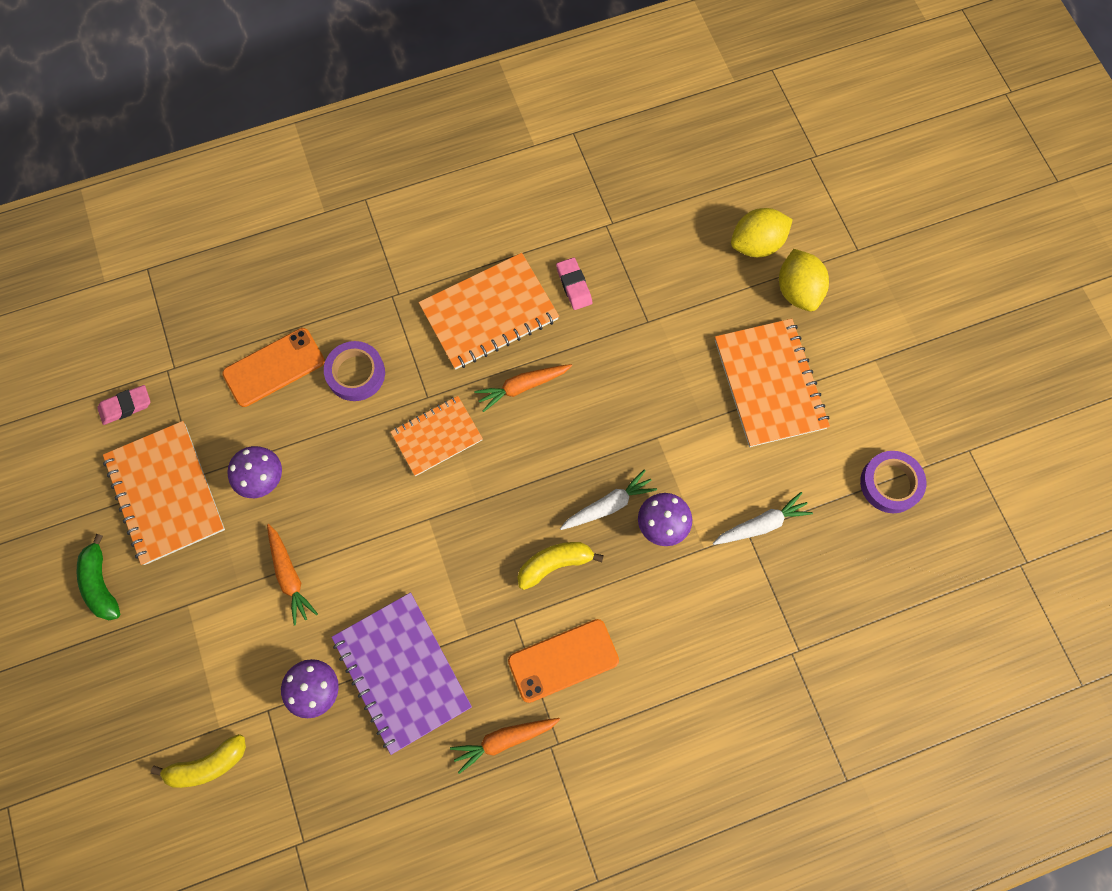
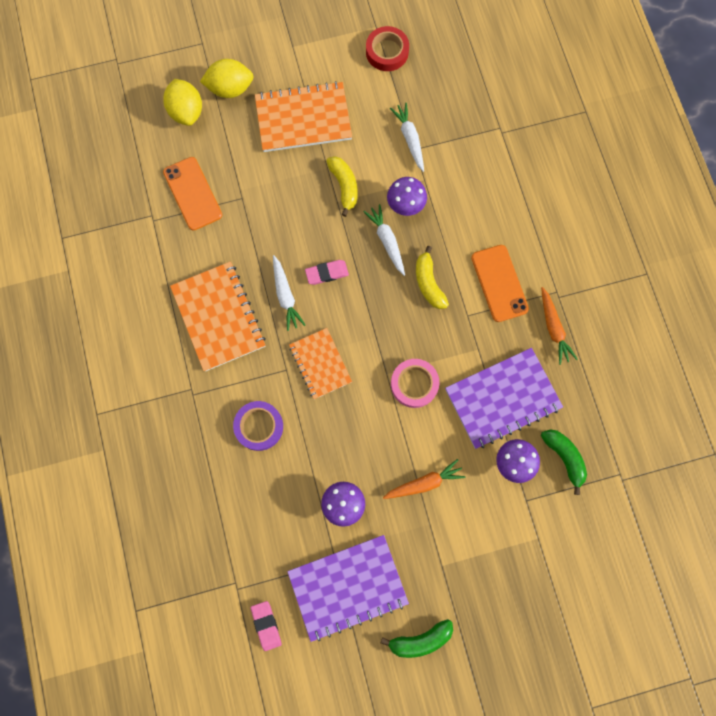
camera: 85 degrees left, 5 degrees up
orange notebook [103,421,225,565] -> purple notebook [287,535,409,642]
yellow banana [150,734,246,788] -> yellow banana moved to [326,156,358,217]
orange phone [222,328,325,407] -> orange phone moved to [163,157,222,230]
orange carrot [474,364,572,412] -> white carrot [273,255,305,331]
pink eraser [556,258,592,310] -> pink eraser moved to [305,260,349,285]
purple tape [860,451,926,513] -> red tape [366,26,409,71]
none -> pink tape [391,359,440,408]
none -> green banana [541,430,587,495]

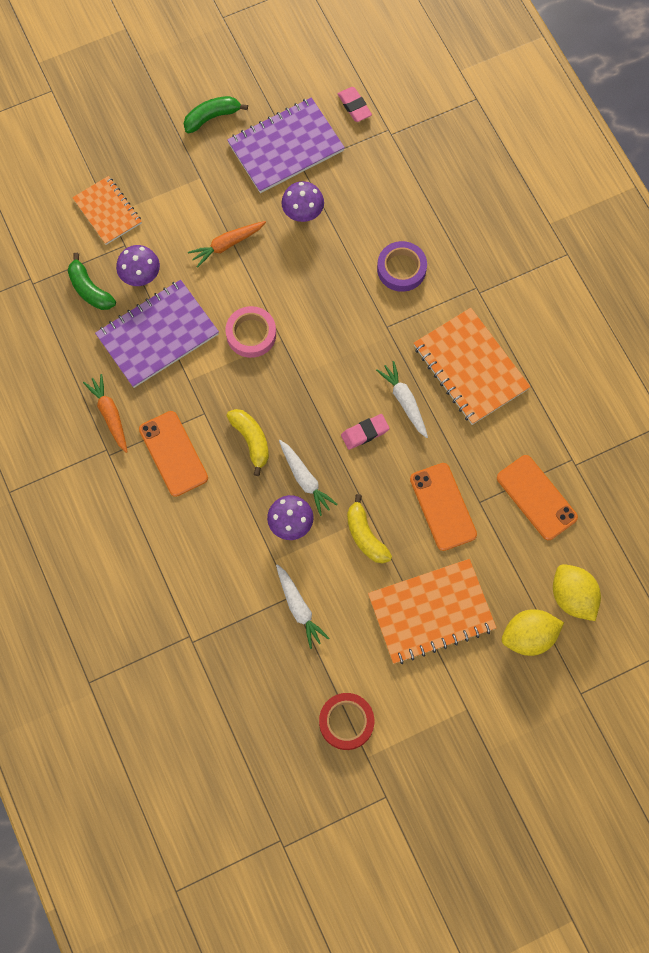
camera: 170 degrees right, 5 degrees down
orange notebook [289,328,352,399] -> orange notebook moved to [72,176,142,245]
none -> orange phone [410,463,477,551]

